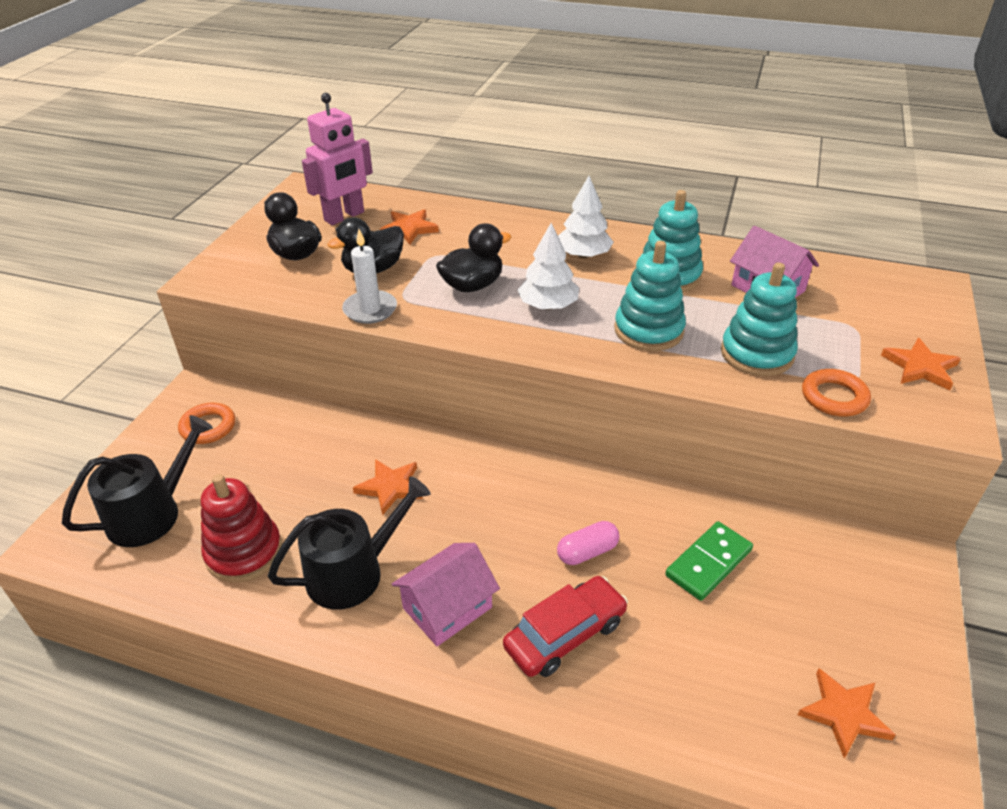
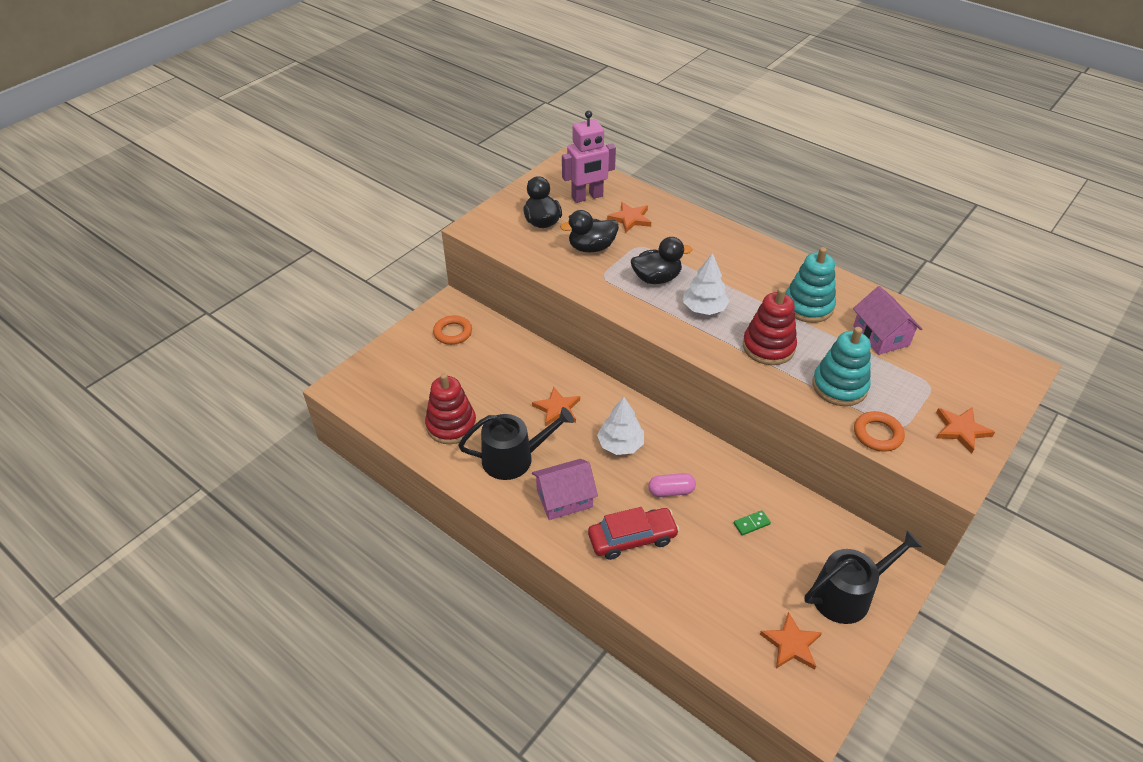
camera: 20 degrees right, 5 degrees up
black watering can [62,415,213,547] -> black watering can moved to [805,530,922,624]
white candle [342,229,397,324] -> none
white tree [558,176,614,258] -> white tree moved to [597,397,644,455]
turquoise stacking toy [614,241,686,351] -> red stacking toy [743,287,797,365]
green domino [665,521,753,601] -> green domino [734,510,771,536], size x0.53

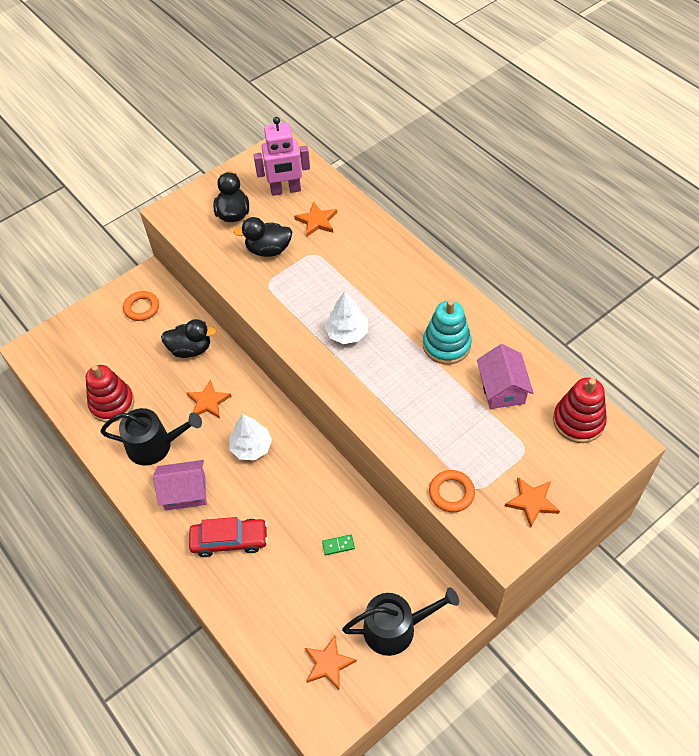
camera: 15 degrees right, 10 degrees up
black duck [631,237,693,284] -> black duck moved to [161,319,216,358]
pink capsule [648,473,696,497] -> none
red stacking toy [743,287,797,365] -> red stacking toy moved to [553,378,607,443]
turquoise stacking toy [812,327,871,406] -> none

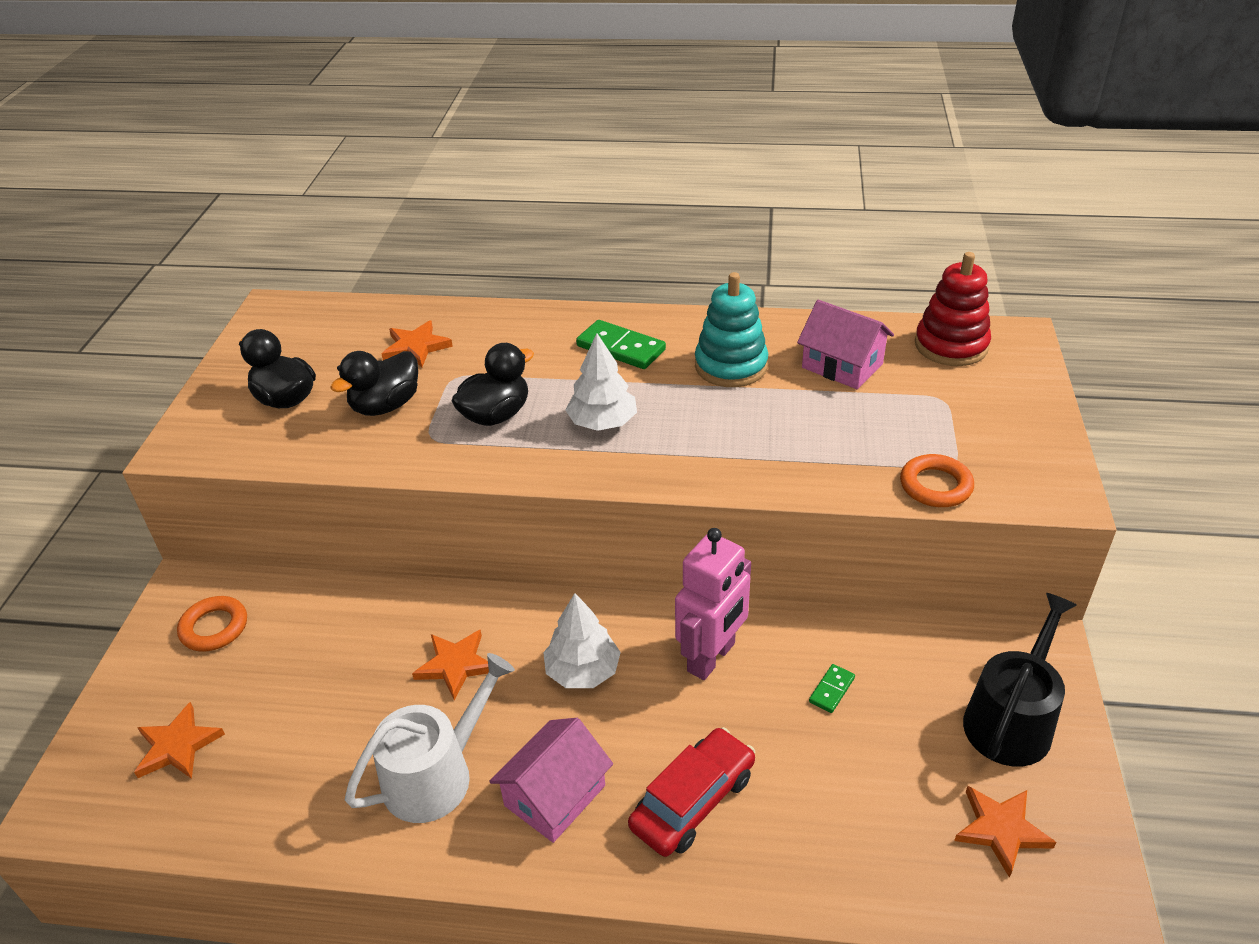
camera: 45 degrees left, 15 degrees down
red stacking toy [86,365,134,422] -> none
black watering can [100,408,202,466] -> white watering can [345,653,515,823]
black duck [161,319,216,358] -> black duck moved to [452,343,534,426]
pink robot [254,117,310,196] -> pink robot moved to [675,528,751,680]
orange star [505,477,560,528] -> orange star moved to [134,702,225,779]
none -> green domino [576,320,666,369]

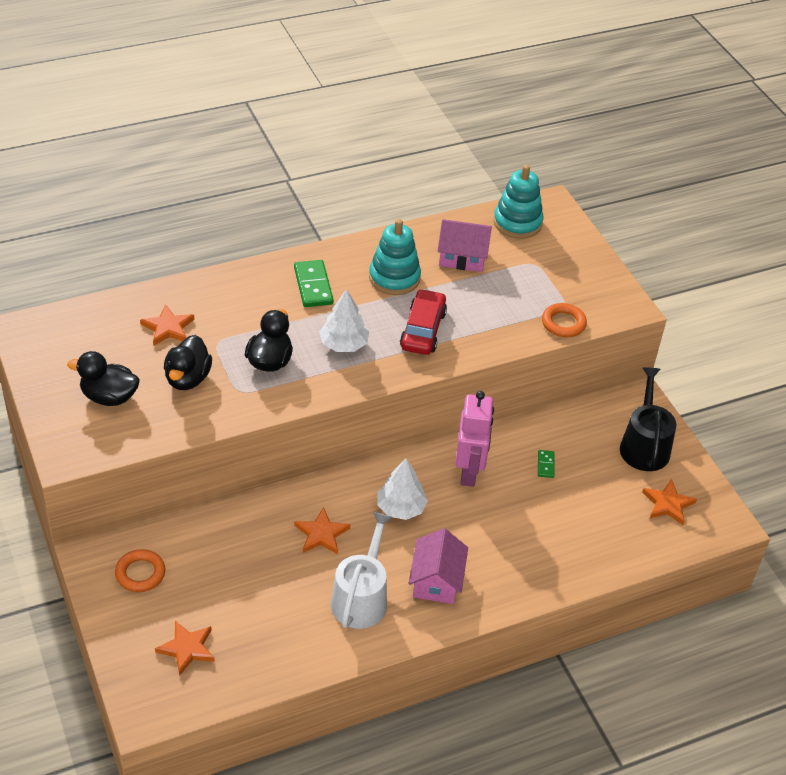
camera: 35 degrees left, 5 degrees up
green domino [576,320,666,369] -> green domino turned 75 degrees clockwise [294,260,334,307]
red car [628,727,755,857] -> red car moved to [400,289,447,355]
red stacking toy [915,252,991,366] -> turquoise stacking toy [494,165,544,239]

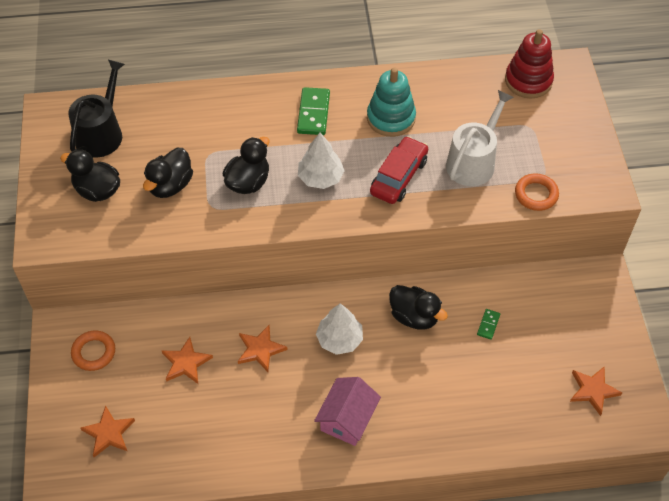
camera: 20 degrees right, 10 degrees up
orange star [140,304,194,346] -> orange star moved to [162,337,213,384]
white watering can [331,512,392,629] -> white watering can moved to [446,90,514,186]
pink house [438,219,492,272] -> none
pink robot [455,391,494,487] -> black duck [389,285,448,330]
turquoise stacking toy [494,165,544,239] -> red stacking toy [505,29,554,98]
black watering can [620,367,676,471] -> black watering can moved to [68,60,125,158]

